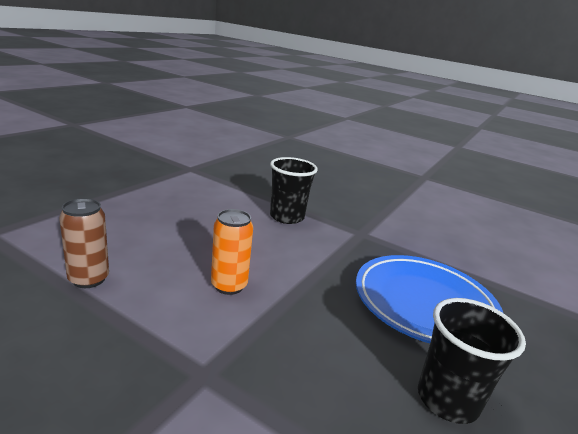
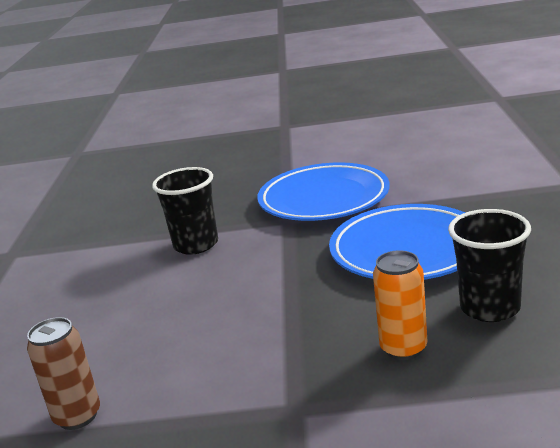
camera: 25 degrees left, 0 degrees up
orange can [211,209,253,295] -> orange can moved to [373,250,427,360]
none -> blue plate [258,162,390,221]

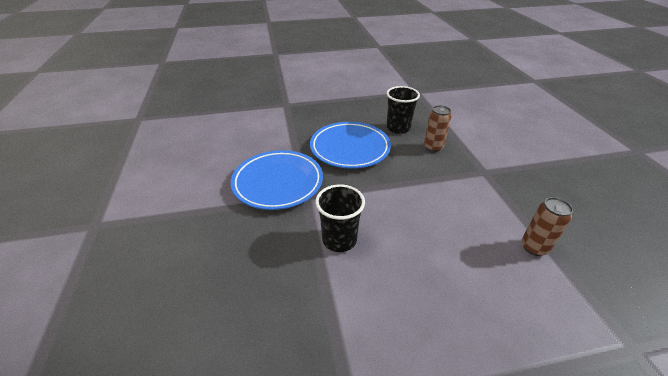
camera: 105 degrees left, 15 degrees up
orange can [373,250,427,360] -> brown can [424,105,451,152]

